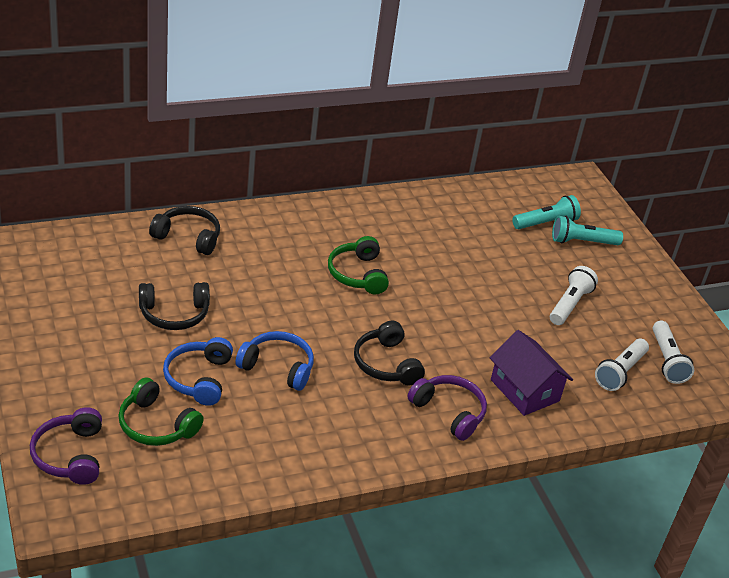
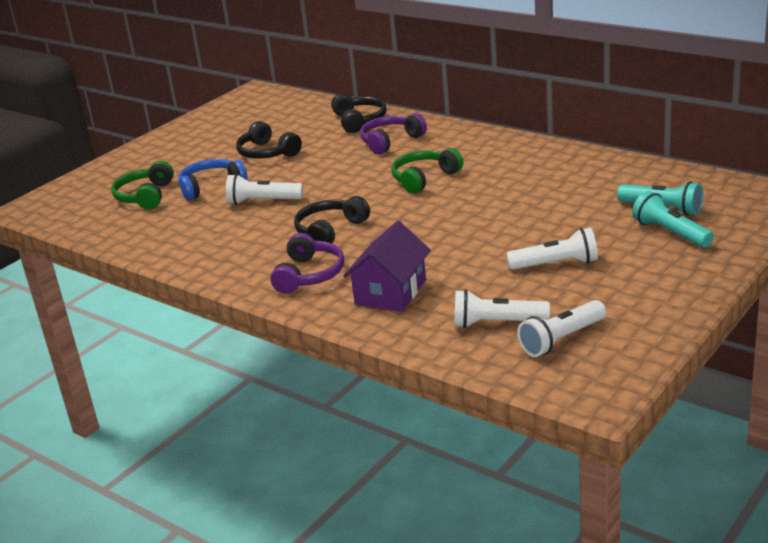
camera: 65 degrees right, 10 degrees down
purple headphones [30,407,102,485] -> purple headphones moved to [360,113,427,154]
blue headphones [235,331,314,391] -> white flashlight [226,174,303,205]

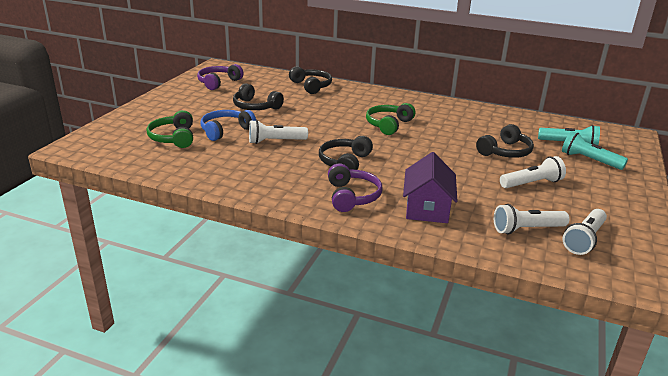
camera: 20 degrees left, 0 degrees up
purple headphones [360,113,427,154] -> purple headphones moved to [197,64,244,90]
none -> black headphones [476,124,534,158]

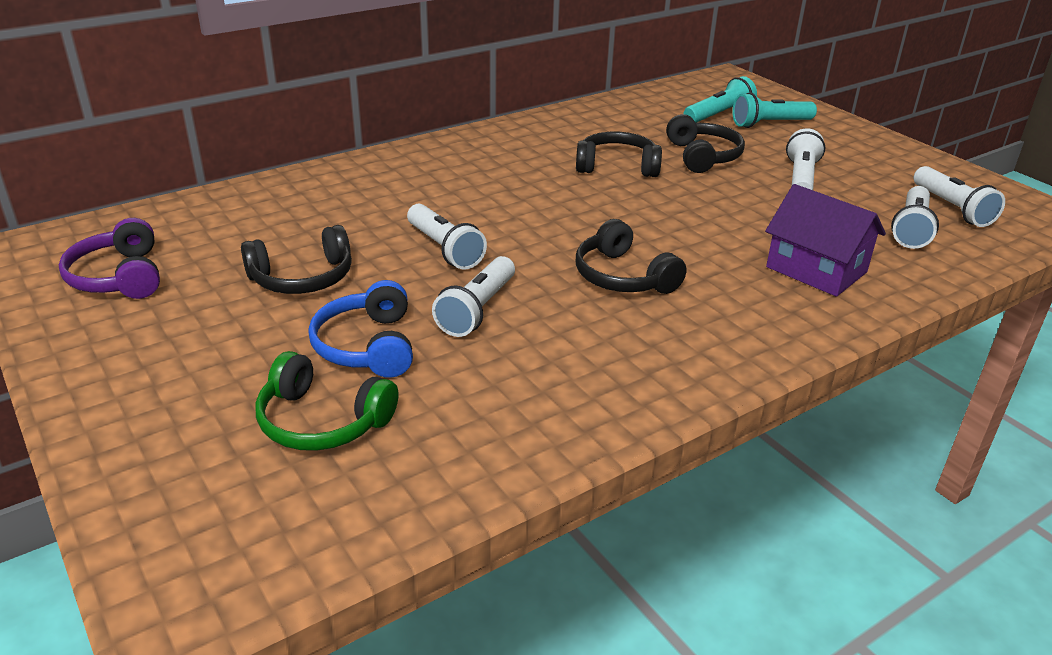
camera: 55 degrees left, 5 degrees up
black headphones [289,66,332,94] -> black headphones moved to [576,132,662,177]
purple headphones [328,163,383,212] -> none
green headphones [366,103,415,135] -> none
none -> white flashlight [407,204,487,270]

